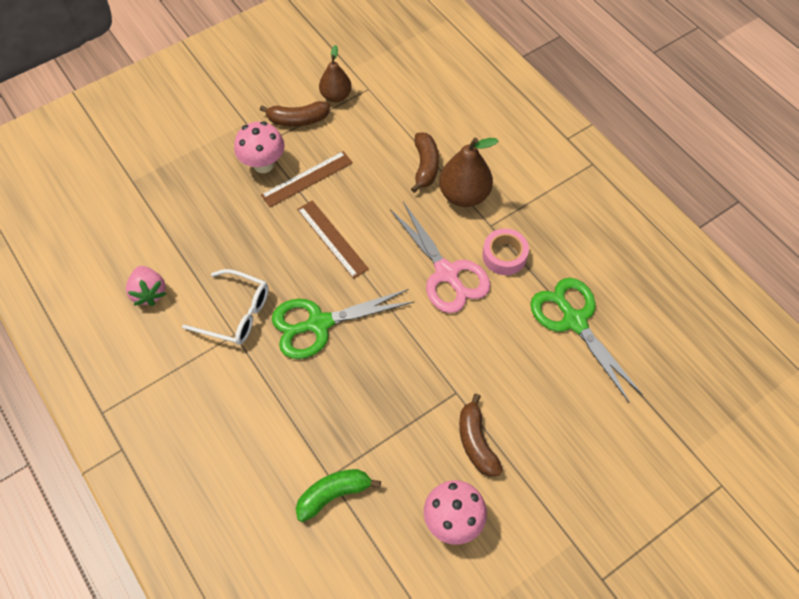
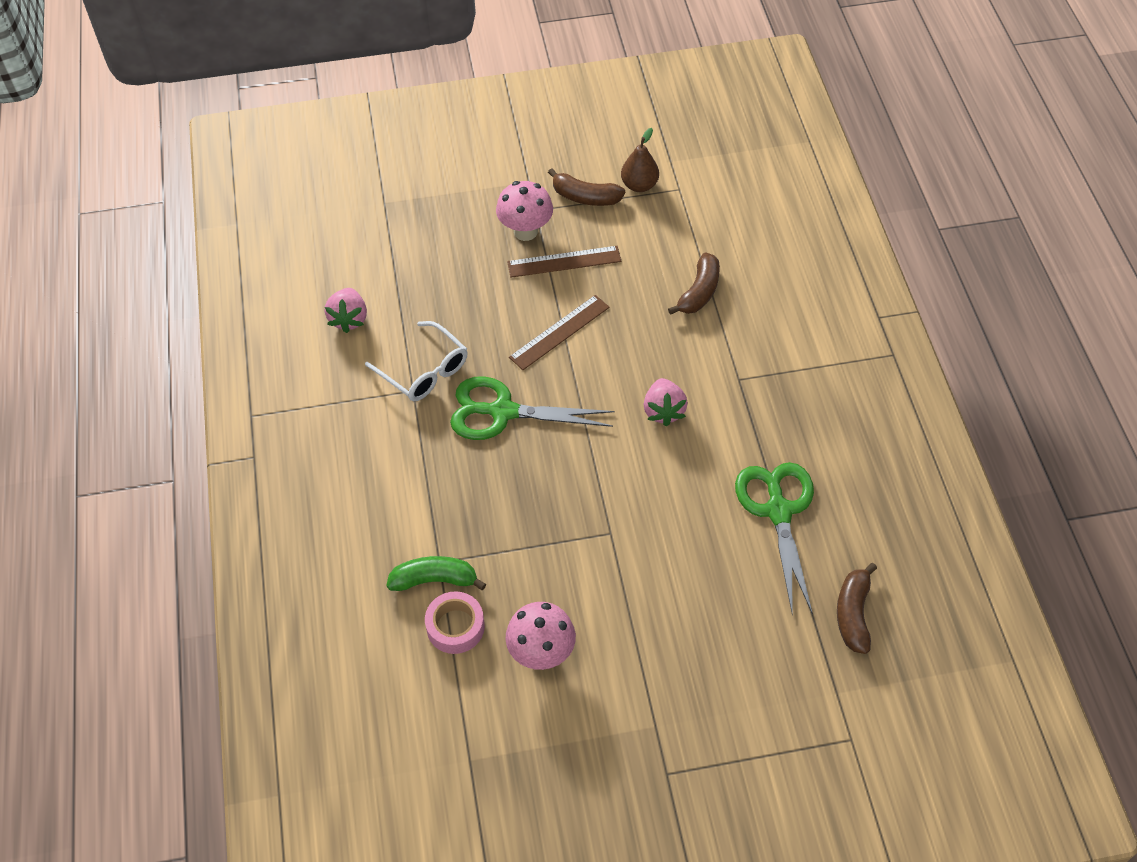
camera: 25 degrees right, 5 degrees down
brown ruler [297,200,369,279] -> brown ruler turned 60 degrees clockwise [509,295,610,370]
pink scissors [390,202,490,313] -> pink strawberry [644,378,688,426]
brown pear [439,138,498,207] -> none
brown banana [459,394,503,477] -> brown banana moved to [837,563,877,654]
pink tape [482,229,529,275] -> pink tape moved to [425,591,485,654]

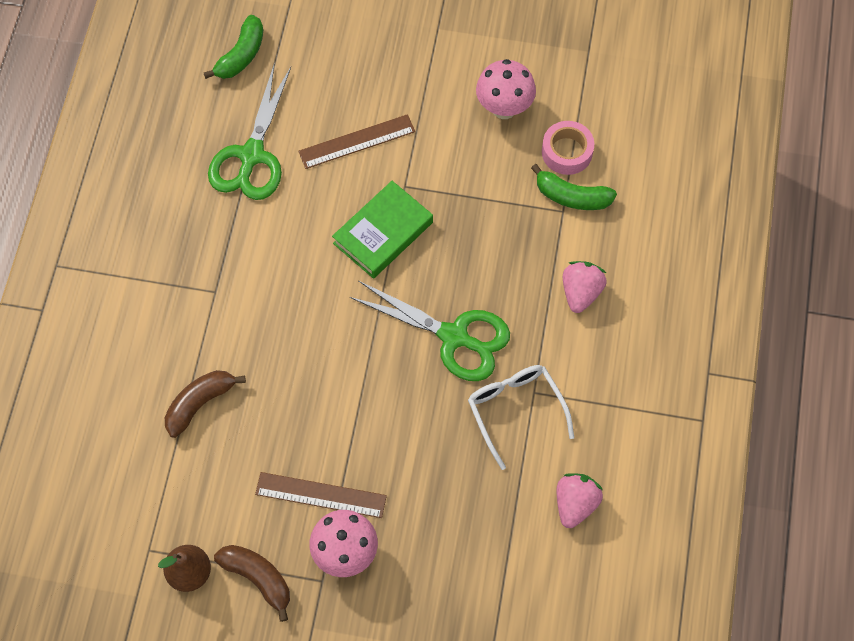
camera: 160 degrees left, 10 degrees up
brown ruler [509,295,610,370] -> brown ruler moved to [298,114,415,169]
pink strawberry [644,378,688,426] -> pink strawberry moved to [563,261,607,313]
brown banana [837,563,877,654] -> green banana [204,15,263,79]
none -> green book [332,181,433,279]

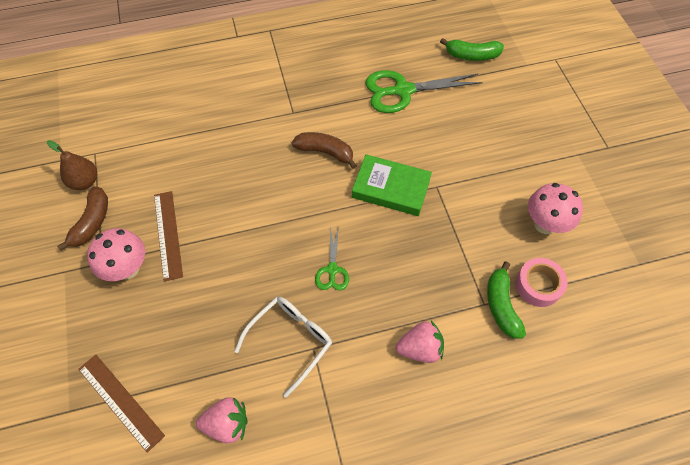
camera: 65 degrees right, 5 degrees down
brown banana [165,370,246,438] -> brown banana moved to [292,132,357,169]
brown ruler [298,114,415,169] -> brown ruler moved to [78,355,165,453]
green scissors [350,281,510,381] -> green scissors [315,226,349,291], size x0.52

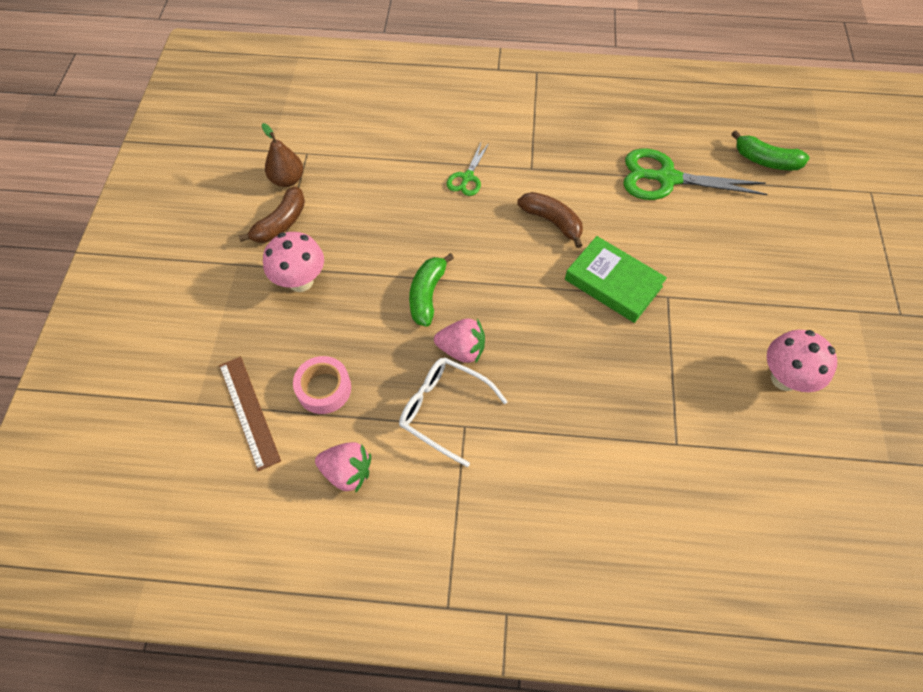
camera: 20 degrees right, 0 degrees up
brown ruler [154,191,183,282] -> none
white glasses [234,297,332,398] -> white glasses turned 120 degrees counterclockwise [399,357,508,467]
green scissors [315,226,349,291] -> green scissors moved to [447,141,489,196]
pink strawberry [396,321,444,363] -> pink strawberry moved to [434,318,485,364]
green banana [487,261,526,339] -> green banana moved to [409,253,454,327]
pink tape [515,258,568,307] -> pink tape moved to [293,356,351,414]

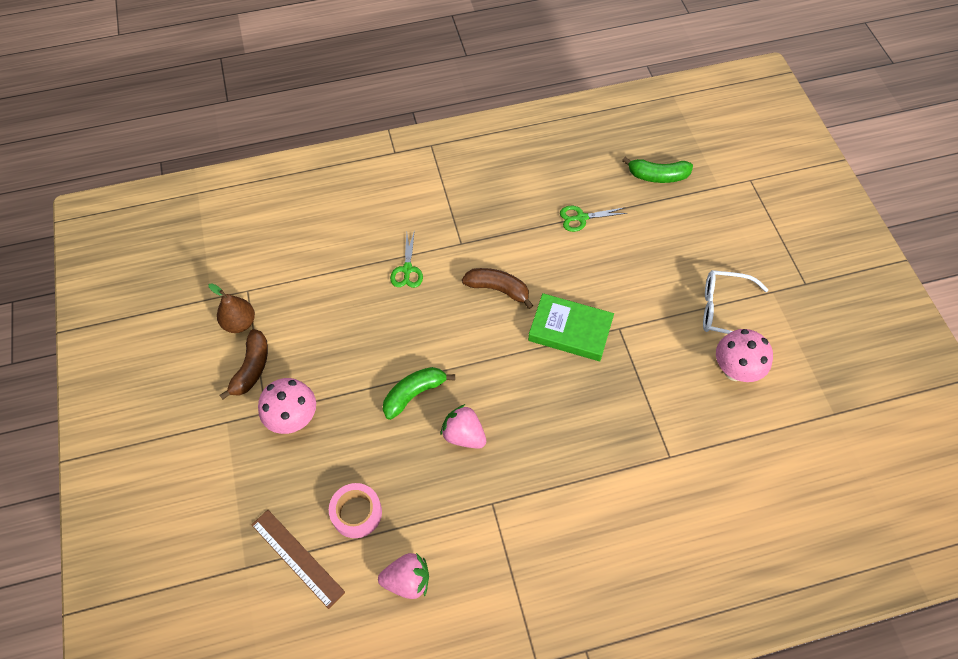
camera: 20 degrees left, 0 degrees up
white glasses [399,357,508,467] -> white glasses moved to [703,270,768,334]
green banana [409,253,454,327] -> green banana turned 60 degrees clockwise [383,367,455,420]
pink strawberry [434,318,485,364] -> pink strawberry turned 135 degrees counterclockwise [440,404,486,449]
green scissors [623,148,767,200] -> green scissors [560,206,627,232], size x0.52

